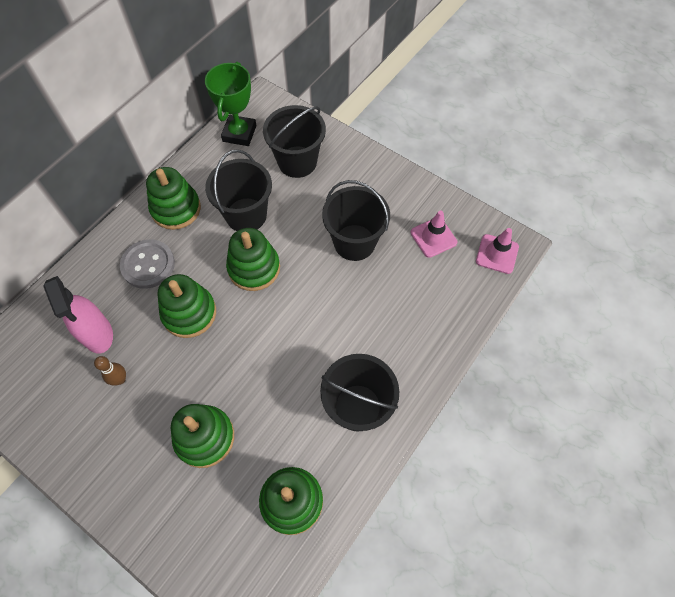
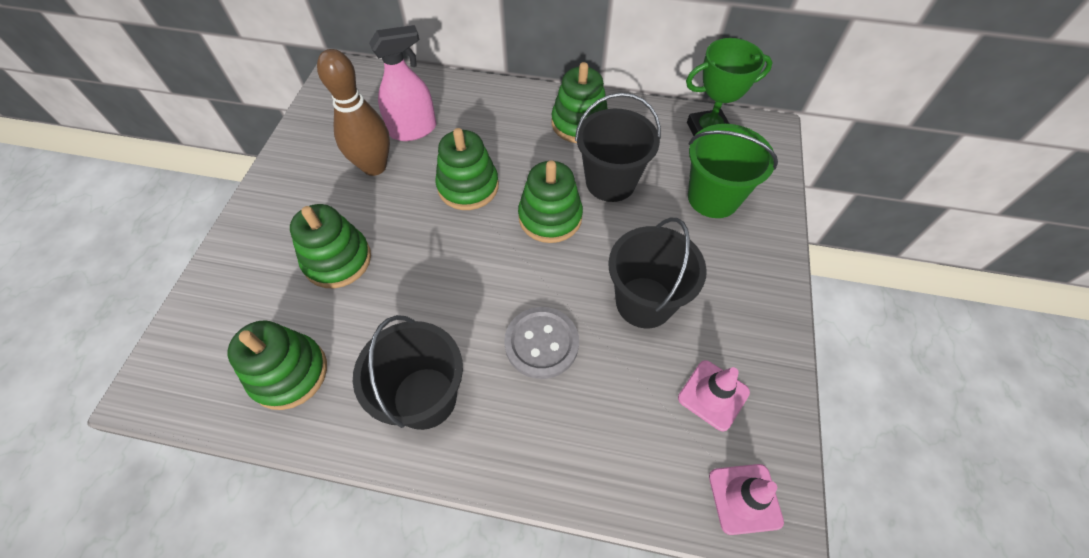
camera: 65 degrees right, 5 degrees down
pink spray bottle [43,276,113,353] -> pink spray bottle turned 150 degrees counterclockwise [369,25,437,141]
brown bowling pin [94,356,126,386] -> brown bowling pin [317,49,390,176], size x2.15
grey button [120,240,175,289] -> grey button moved to [504,307,579,379]
black bucket [263,105,326,178] -> green bucket [688,124,778,218]

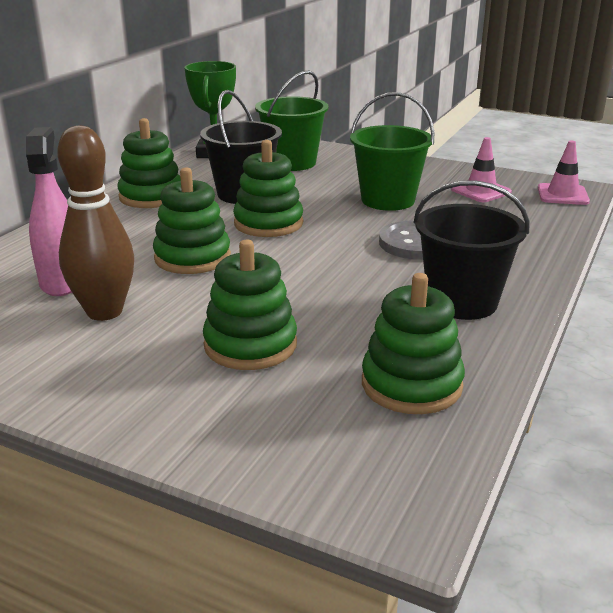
camera: 75 degrees left, 30 degrees down
black bucket [608,217,707,328] -> green bucket [350,92,434,211]

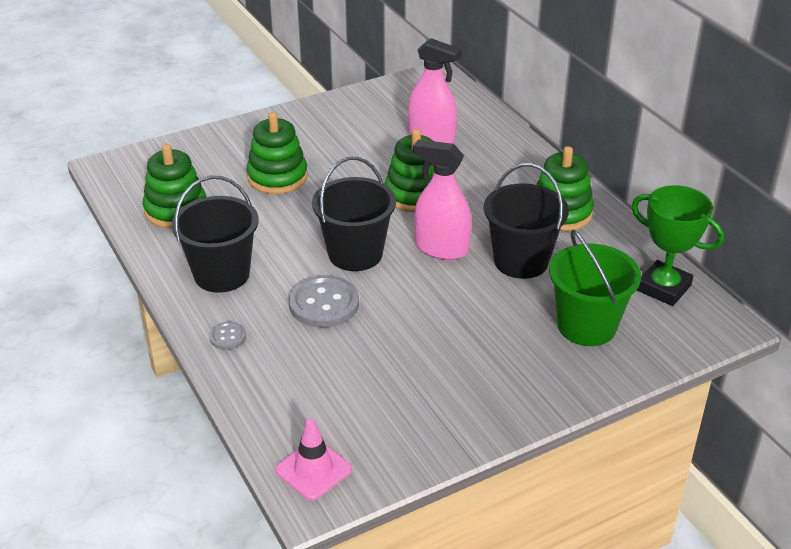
camera: 125 degrees right, 10 degrees up
brown bowling pin [57,126,134,321] -> none
green stacking toy [233,140,303,237] -> pink spray bottle [413,140,471,260]
green bucket [350,92,434,211] -> none
pink traffic cone [451,137,512,202] -> none
none -> grey button [209,322,246,350]
none -> black bucket [312,157,396,271]

